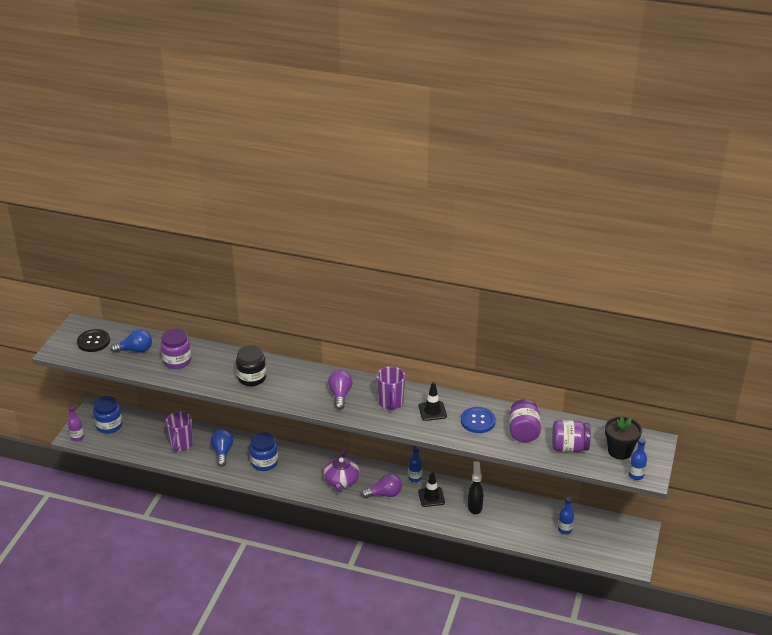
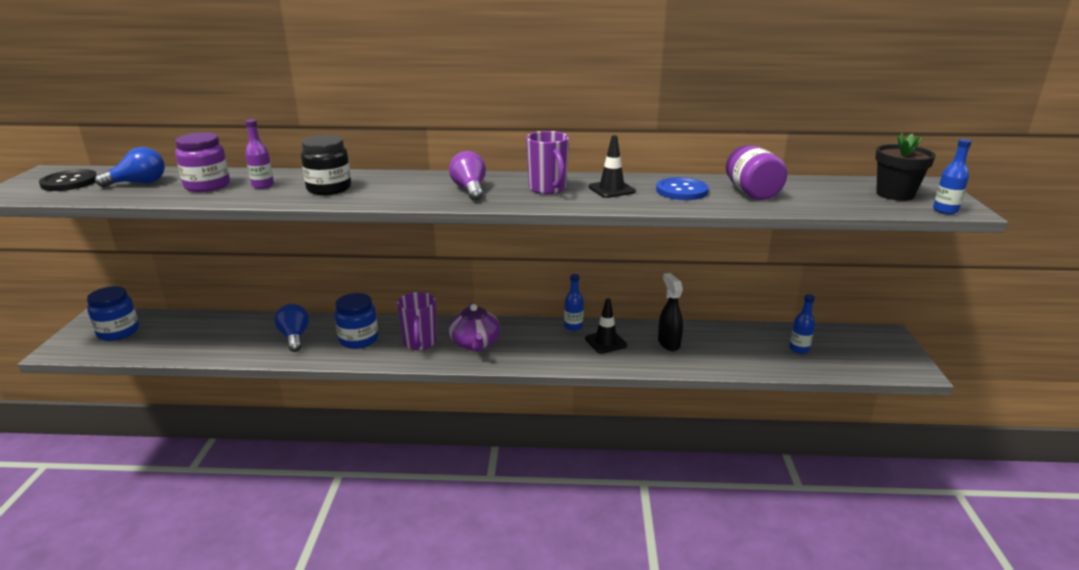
camera: 15 degrees left, 10 degrees down
purple bottle [68,406,84,442] -> purple bottle moved to [245,119,274,189]
purple mug [166,412,193,452] -> purple mug moved to [397,292,437,350]
purple light bulb [361,474,402,498] -> none
purple jar [552,420,591,452] -> none

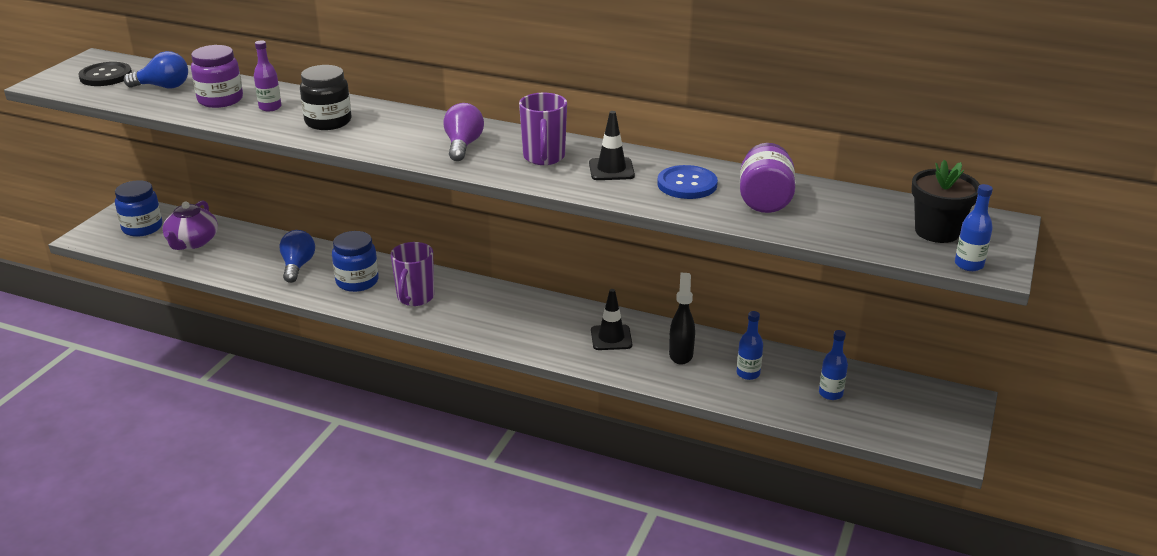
camera: 20 degrees right, 5 degrees up
purple teapot [449,303,501,352] -> purple teapot moved to [162,201,218,250]
blue bottle [564,274,584,331] -> blue bottle moved to [737,311,763,380]

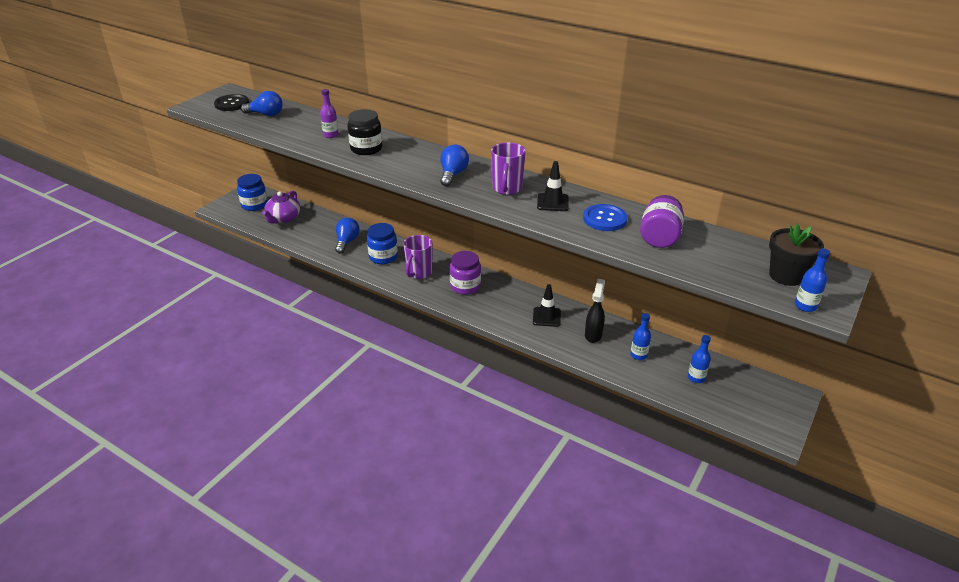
camera: 10 degrees right, 5 degrees up
purple jar [191,45,243,108] -> purple jar moved to [450,251,481,295]
purple light bulb [443,103,484,161] -> blue light bulb [440,144,469,187]

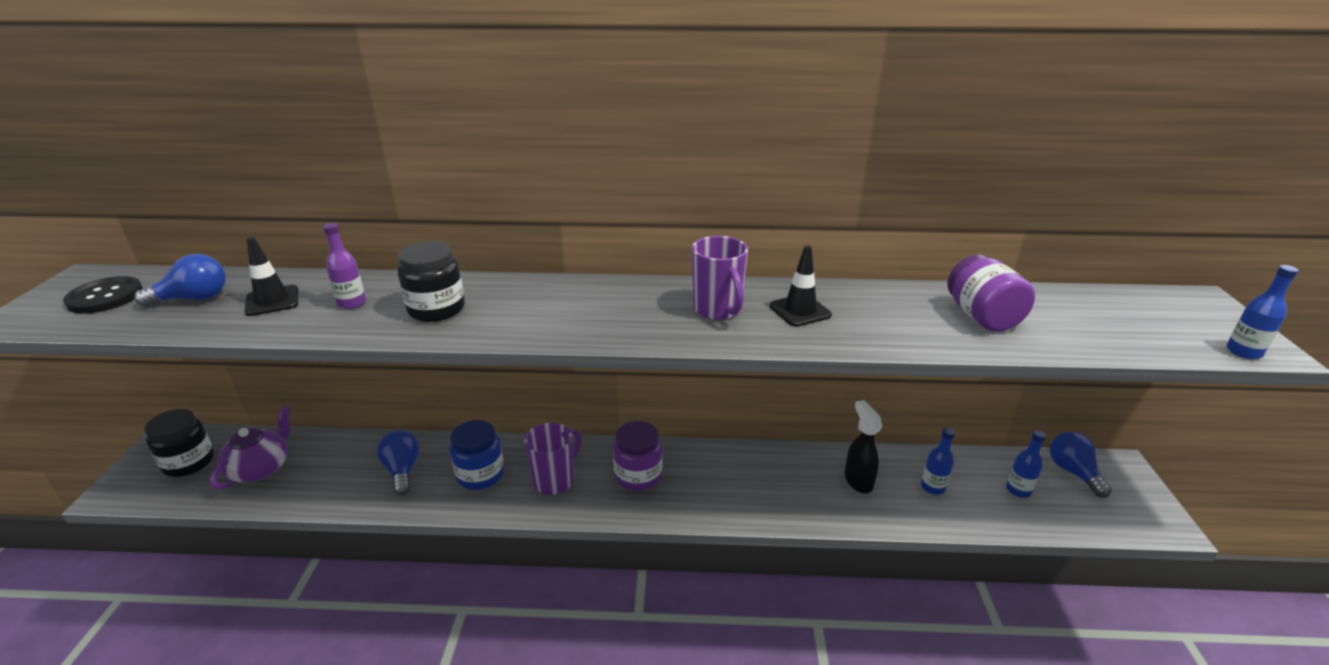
camera: 30 degrees left, 5 degrees down
blue jar [237,174,268,211] -> black jar [144,409,214,477]
purple teapot [262,191,300,223] -> purple teapot turned 150 degrees counterclockwise [210,406,291,489]
purple mug [403,235,432,279] -> purple mug turned 135 degrees counterclockwise [524,423,582,495]
blue light bulb [440,144,469,187] -> blue light bulb moved to [1050,432,1112,498]
black traffic cone [533,284,561,327] -> black traffic cone moved to [244,237,298,316]
blue button [583,204,627,231] -> none
black flower pot [769,224,824,286] -> none

